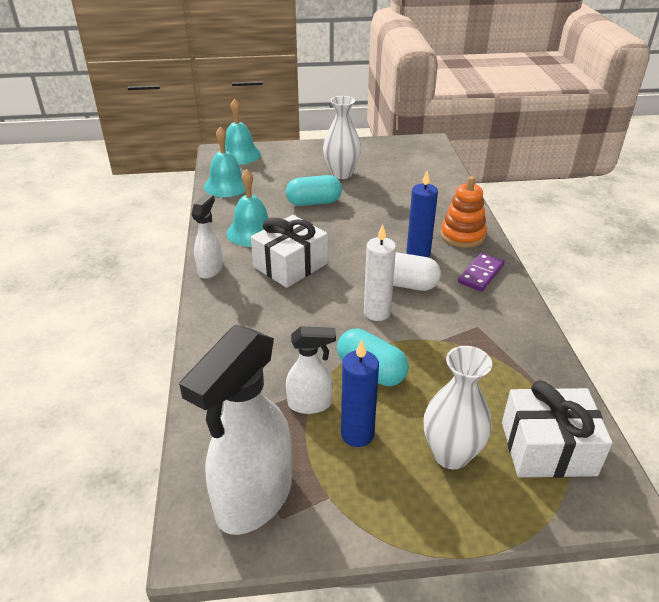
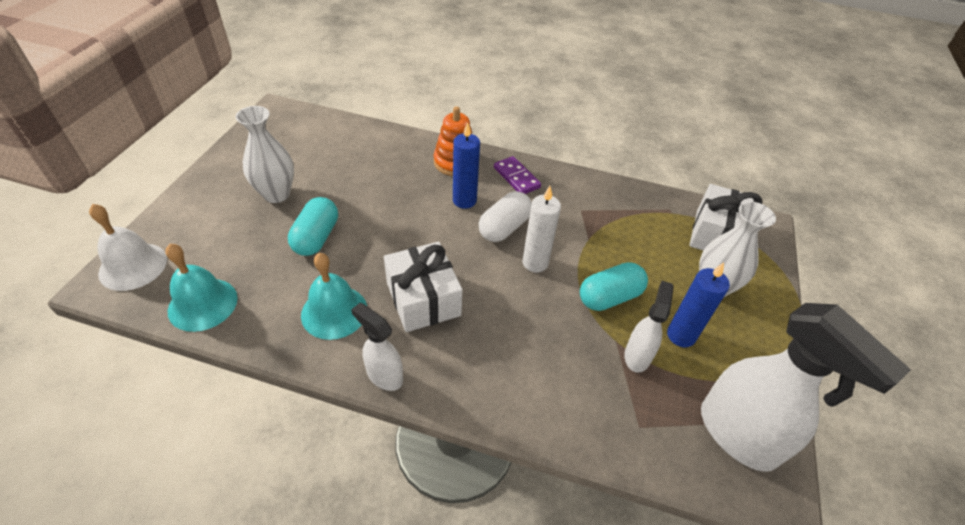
camera: 70 degrees left, 10 degrees up
turquoise bell [225,99,261,165] -> white bell [89,204,167,291]

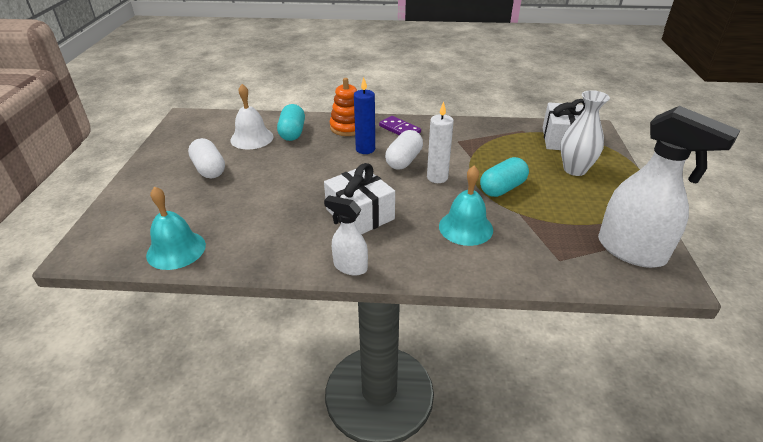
camera: 10 degrees left, 10 degrees down
white bell [89,204,167,291] -> white bell moved to [230,84,274,149]
white vase [236,106,294,203] -> white capsule [188,138,225,178]
turquoise capsule [288,197,338,256] -> turquoise capsule moved to [277,104,305,141]
turquoise bell [301,253,367,340] -> turquoise bell moved to [439,166,493,246]
white spray bottle [624,281,674,373] -> none
blue candle [667,262,730,347] -> none

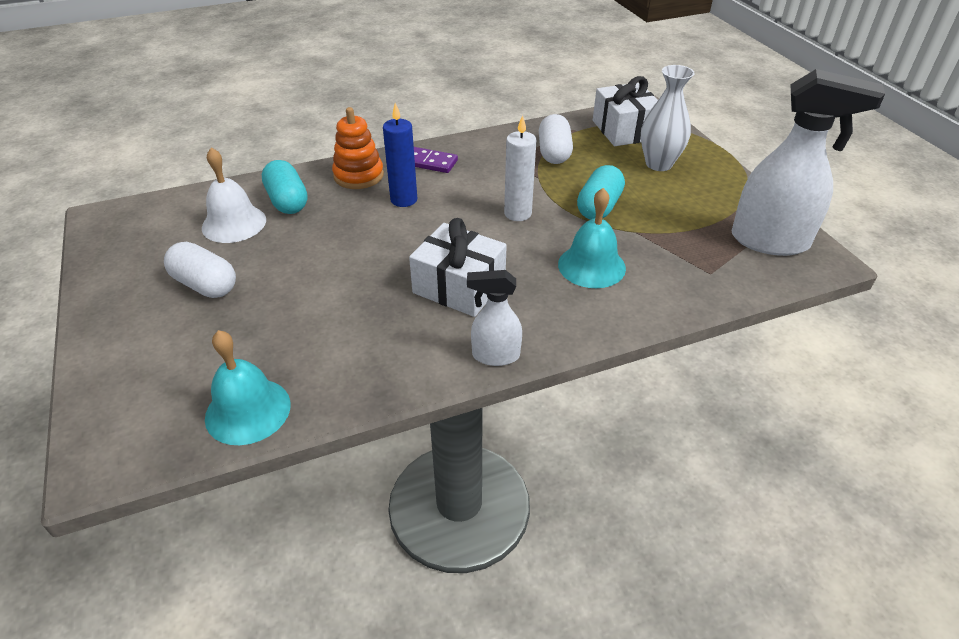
camera: 25 degrees left, 5 degrees up
white capsule [385,130,423,170] -> white capsule moved to [539,114,573,164]

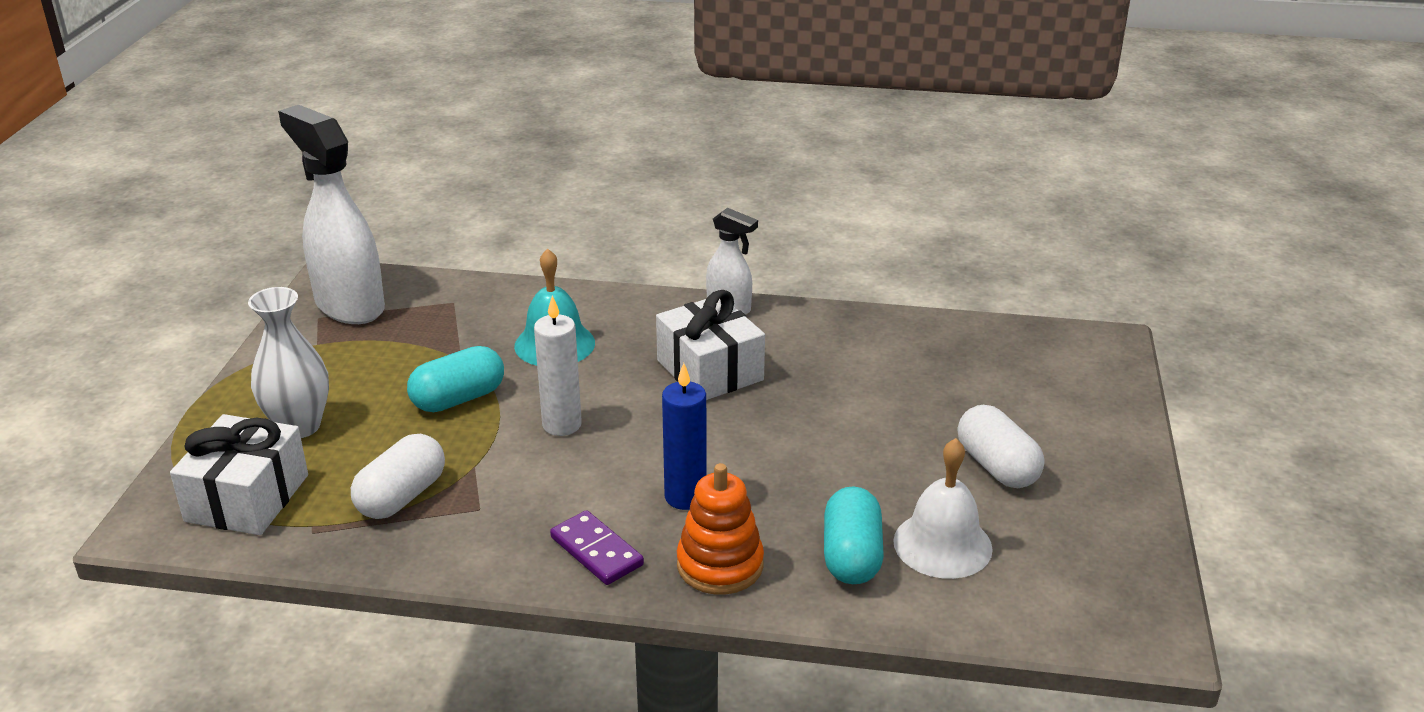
camera: 150 degrees left, 10 degrees down
turquoise bell [205,330,291,445] -> none

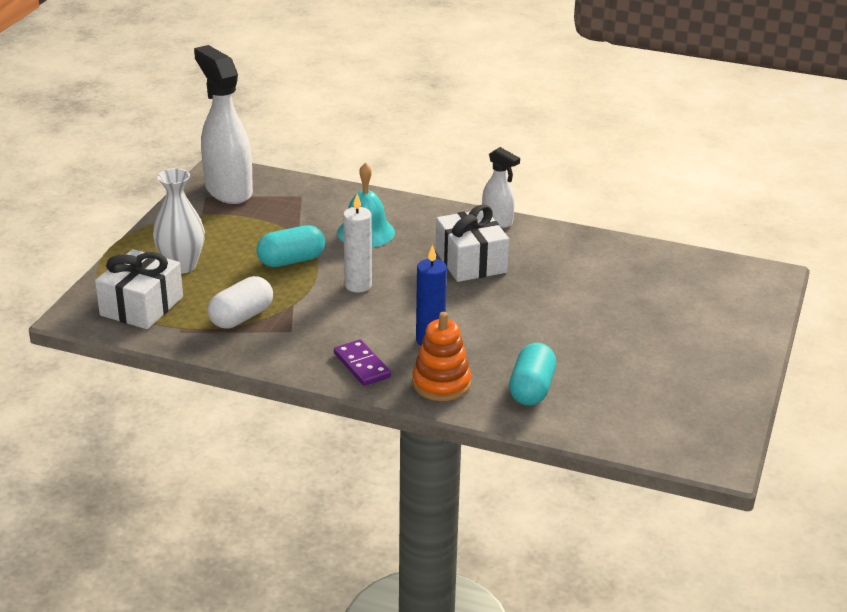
camera: 10 degrees right, 0 degrees up
white bell [893,438,993,579] -> none
white capsule [958,405,1044,488] -> none

